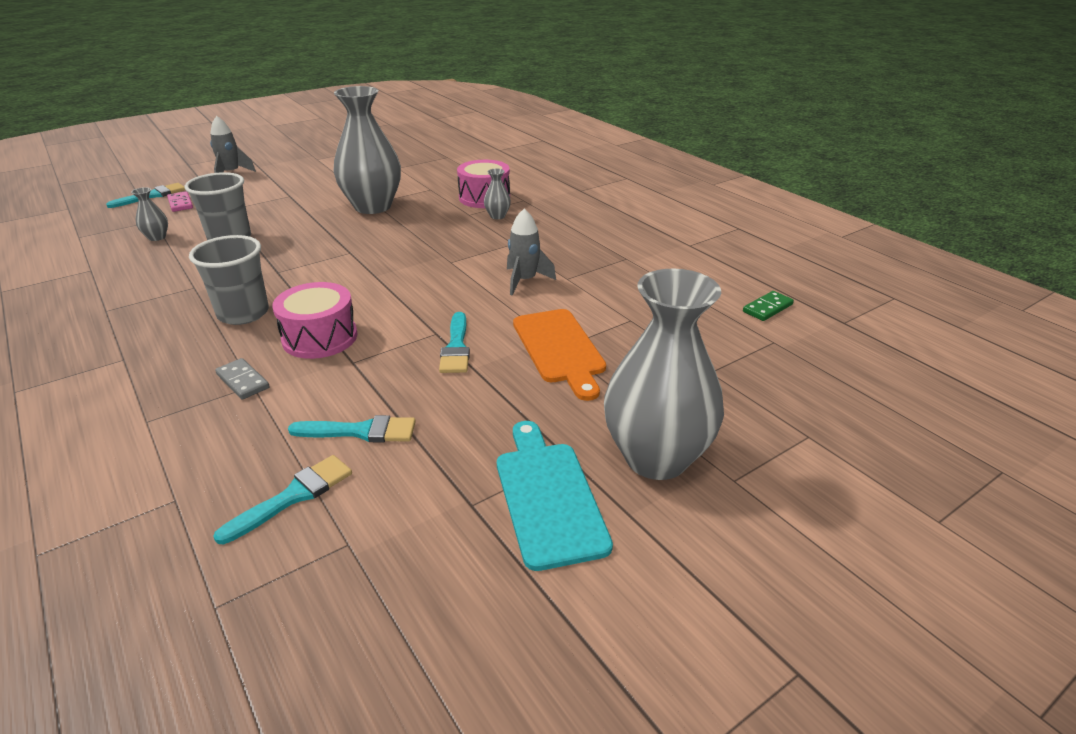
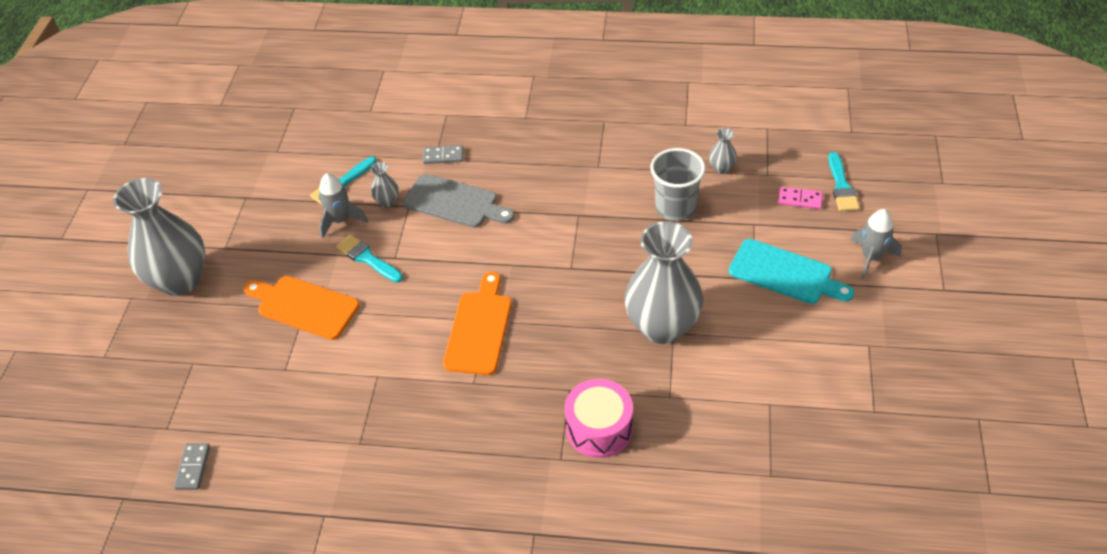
camera: 135 degrees right, 15 degrees up
grey cup [189,235,269,325] -> none
turquoise brush [213,455,352,544] -> none
pink drum [272,282,357,359] -> grey cutting board [403,174,514,228]
grey vase [484,169,511,219] -> grey vase moved to [371,162,399,207]
turquoise cutting board [497,421,613,571] -> turquoise cutting board moved to [729,239,855,304]
grey rocket [507,209,556,295] -> grey rocket moved to [319,173,368,238]
green domino [743,291,794,321] -> grey domino [174,443,210,490]
none -> orange cutting board [443,272,512,375]

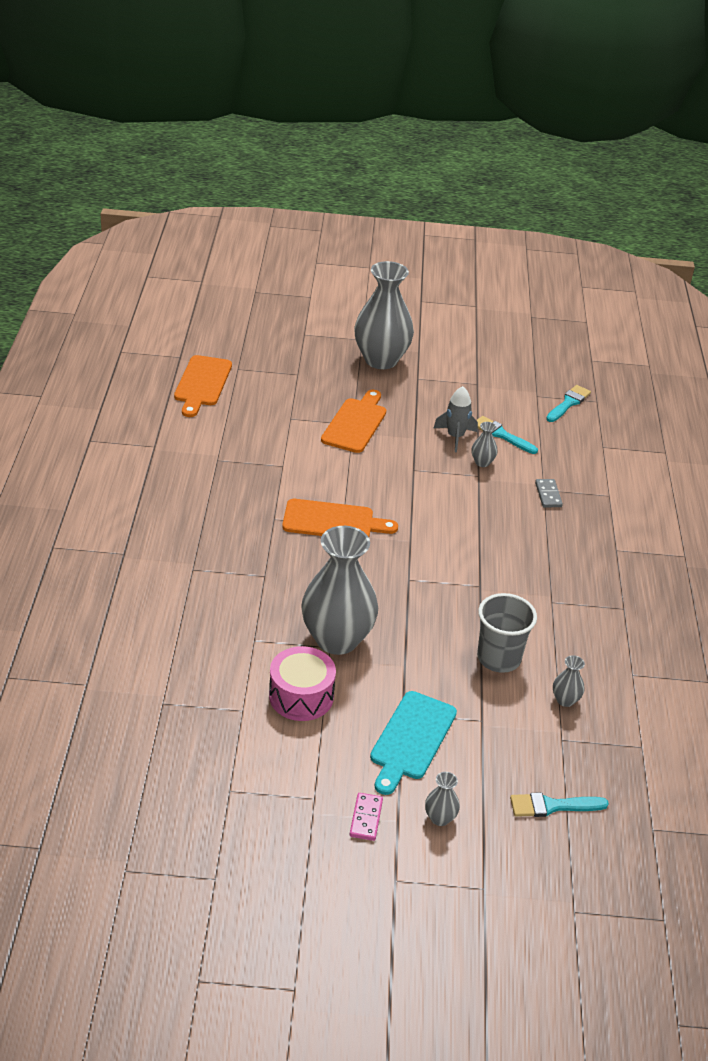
camera: 80 degrees right, 10 degrees down
grey domino [174,443,210,490] -> orange cutting board [174,355,232,417]
turquoise brush [336,235,403,283] -> turquoise brush moved to [546,385,591,422]
grey cutting board [403,174,514,228] -> none
pink drum [565,379,633,458] -> pink drum moved to [269,646,336,721]
pink domino [778,187,823,209] -> pink domino moved to [349,793,383,841]
grey rocket [850,209,902,279] -> grey vase [425,772,460,826]

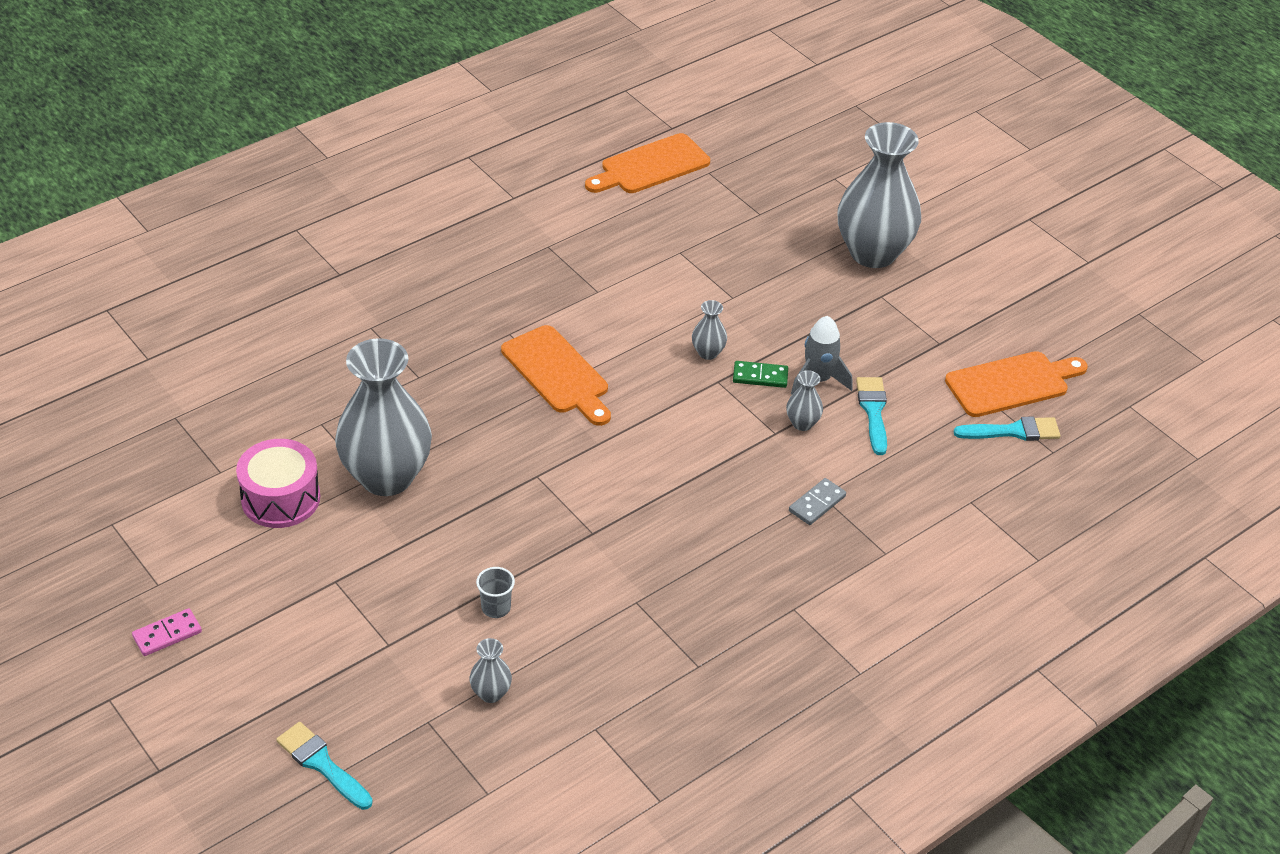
camera: 50 degrees right, 5 degrees up
orange cutting board [321,390,386,453] -> orange cutting board moved to [945,351,1088,417]
turquoise cutting board [370,691,457,795] -> none
grey vase [425,772,460,826] -> grey vase moved to [692,300,727,360]
grey cup [477,593,537,673] -> grey cup [476,567,515,618], size x0.50
none -> green domino [733,361,788,388]

